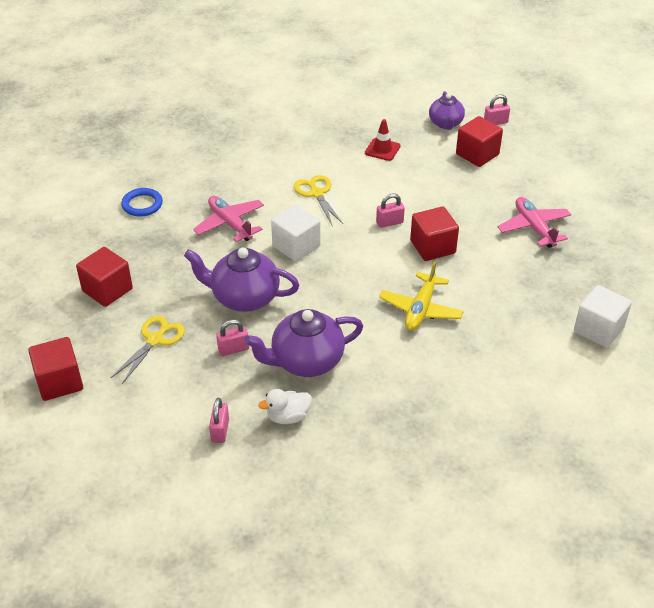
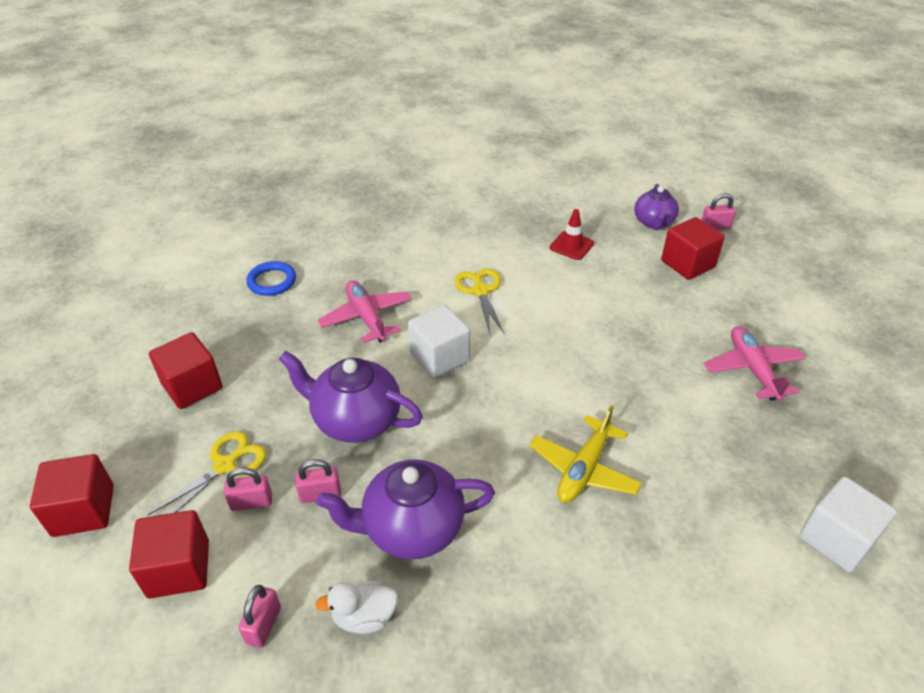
camera: 10 degrees right, 0 degrees up
pink padlock [376,194,405,228] -> pink padlock moved to [224,468,272,511]
red cube [410,207,459,261] -> red cube moved to [129,510,209,599]

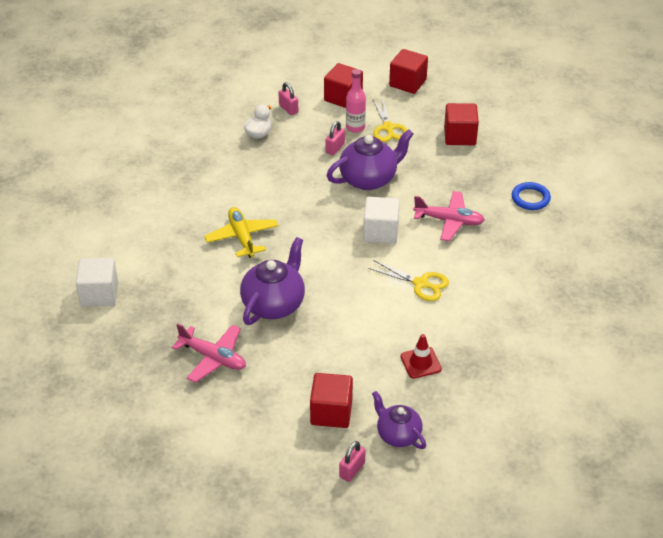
camera: 130 degrees right, 0 degrees up
pink padlock [224,468,272,511] -> pink bottle [346,69,366,133]
purple teapot [316,459,495,559] -> purple teapot moved to [240,237,305,325]

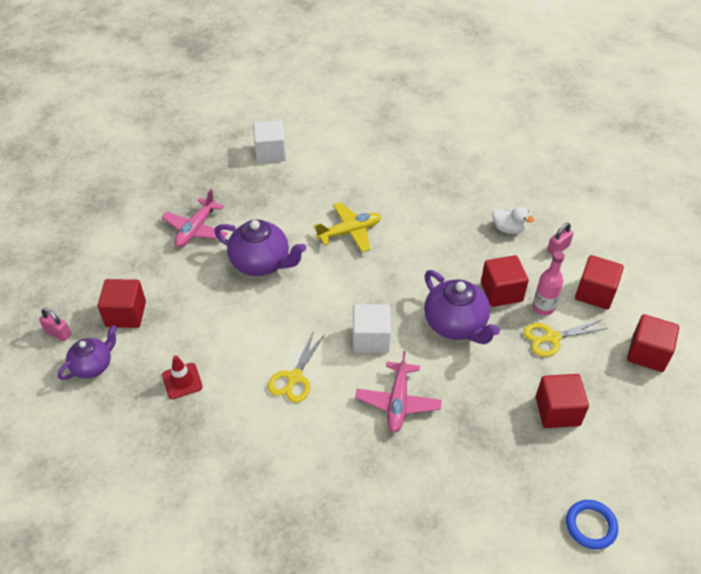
camera: 85 degrees right, 5 degrees up
pink padlock [325,121,345,155] -> red cube [481,255,529,307]
blue ring [512,182,551,210] -> blue ring moved to [566,500,618,549]

